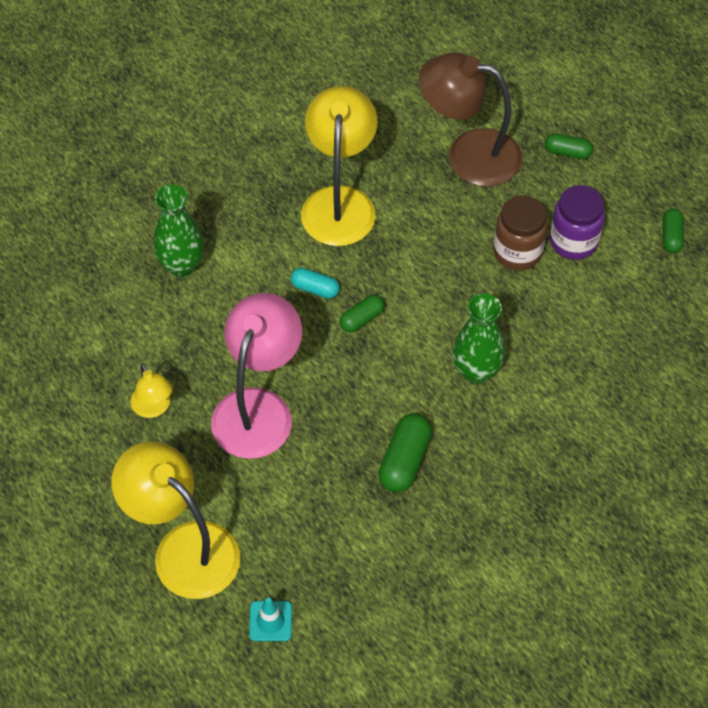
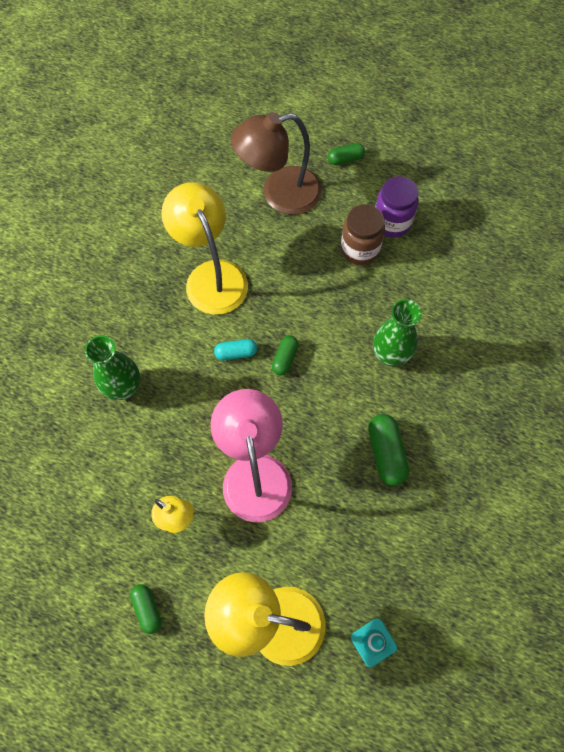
camera: 30 degrees left, 10 degrees up
green capsule [663,208,684,253] -> green capsule moved to [130,584,161,634]

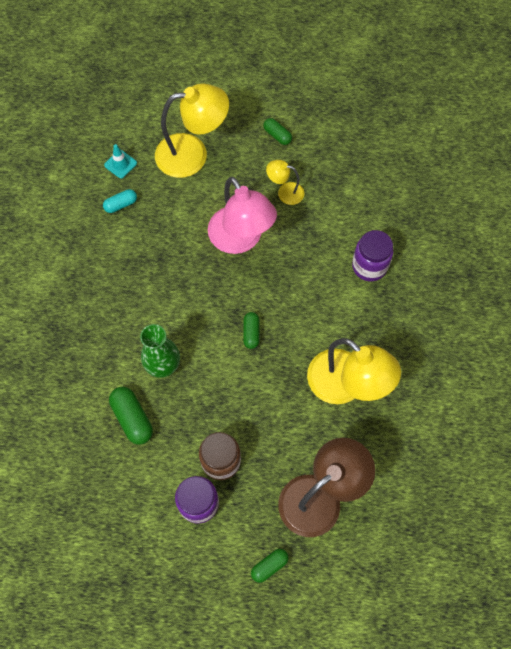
camera: 160 degrees right, 0 degrees up
green vase [85,335,140,400] -> purple jar [352,230,393,281]
turquoise capsule [214,339,257,360] -> turquoise capsule moved to [103,189,137,213]
green capsule [368,414,409,486] -> green capsule moved to [109,387,153,445]

